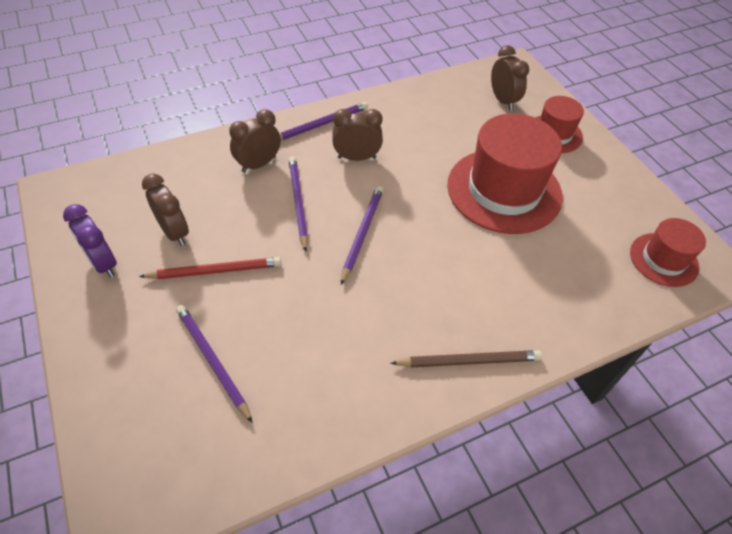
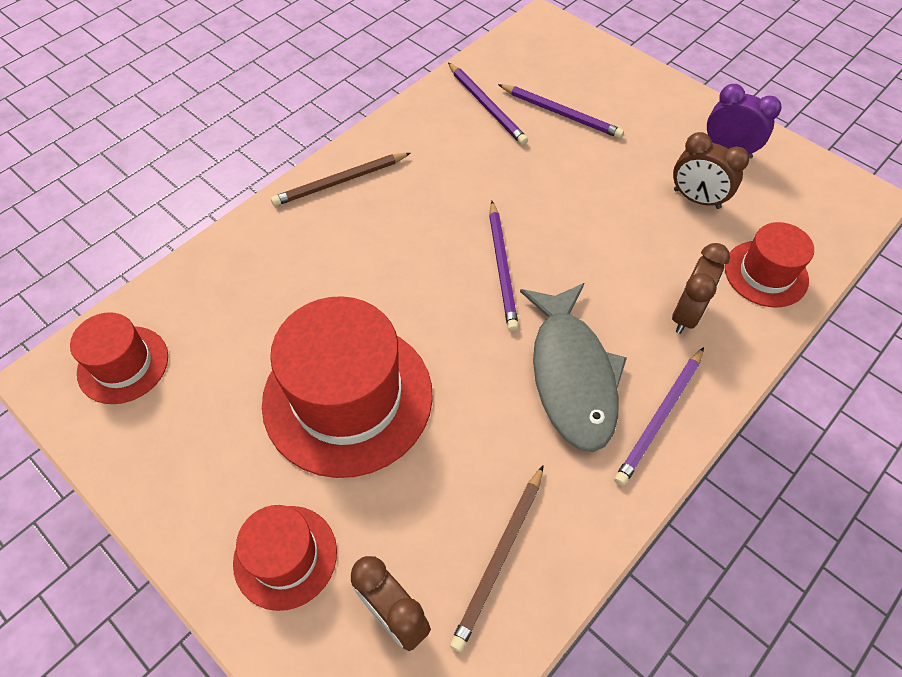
camera: 160 degrees right, 5 degrees up
red pencil [139,257,281,279] -> none
purple pencil [289,157,308,252] -> purple pencil moved to [448,63,528,145]
brown clock [332,109,383,161] -> grey fish [520,283,627,452]
none -> brown pencil [450,465,544,652]
none -> red hat [725,222,814,308]

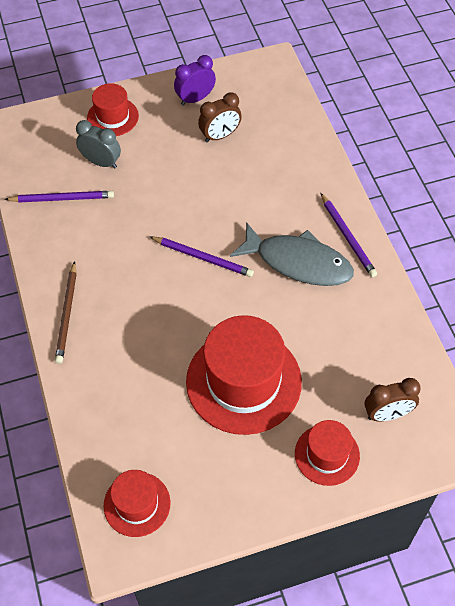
camera: 60 degrees left, 0 degrees up
brown pencil [450,465,544,652] -> none
purple pencil [498,84,624,138] -> grey clock [76,120,121,169]
brown clock [672,243,730,334] -> none
red hat [725,222,814,308] -> red hat moved to [87,83,139,136]

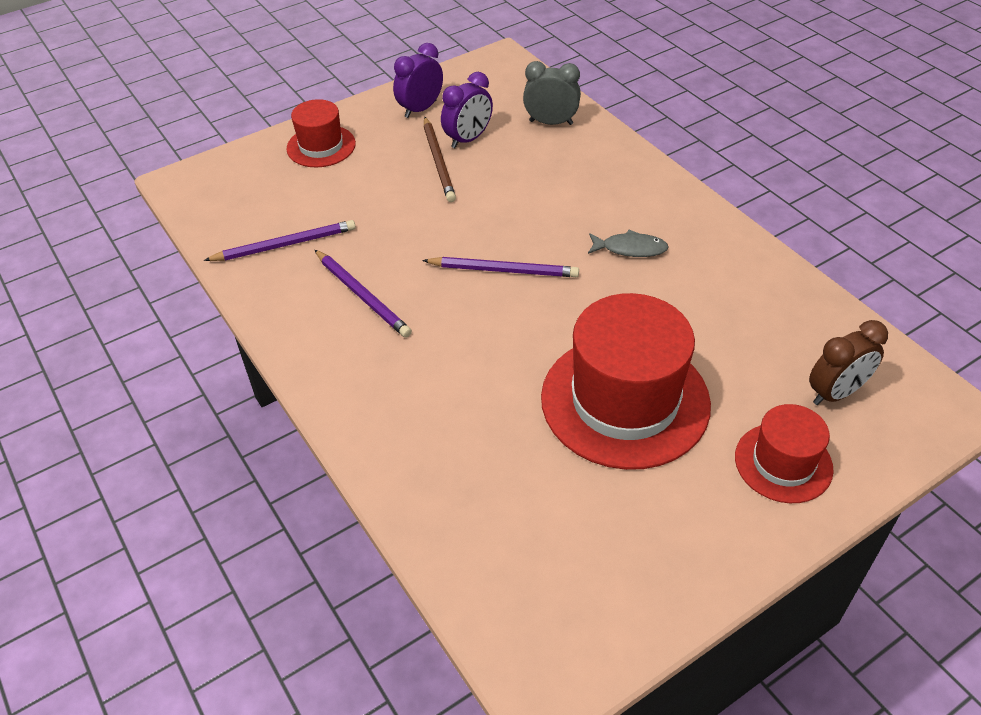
camera: 15 degrees left, 10 degrees down
brown pencil [55,261,77,364] -> brown pencil moved to [424,117,456,202]
grey clock [76,120,121,169] -> grey clock moved to [523,61,581,125]
red hat [104,470,170,537] -> none
brown clock [198,92,242,142] -> purple clock [441,72,493,148]
grey fish [230,222,354,286] -> grey fish [588,230,669,257], size x0.48
purple pencil [321,193,377,277] -> purple pencil moved to [315,250,412,338]

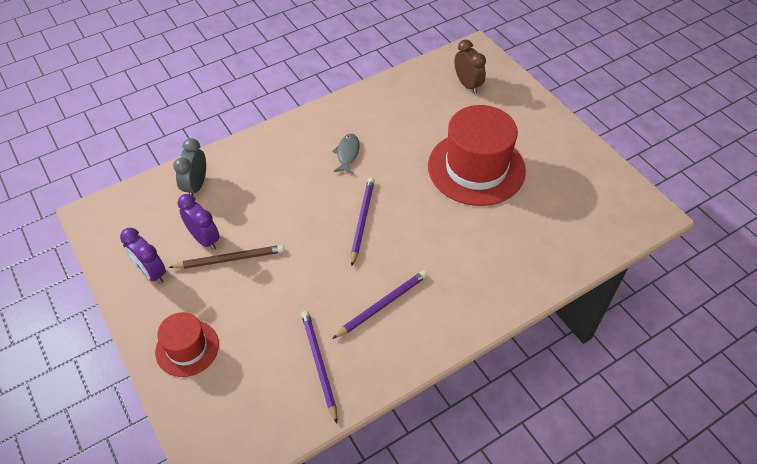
camera: 90 degrees left, 5 degrees up
red hat [735,404,834,503] -> none

